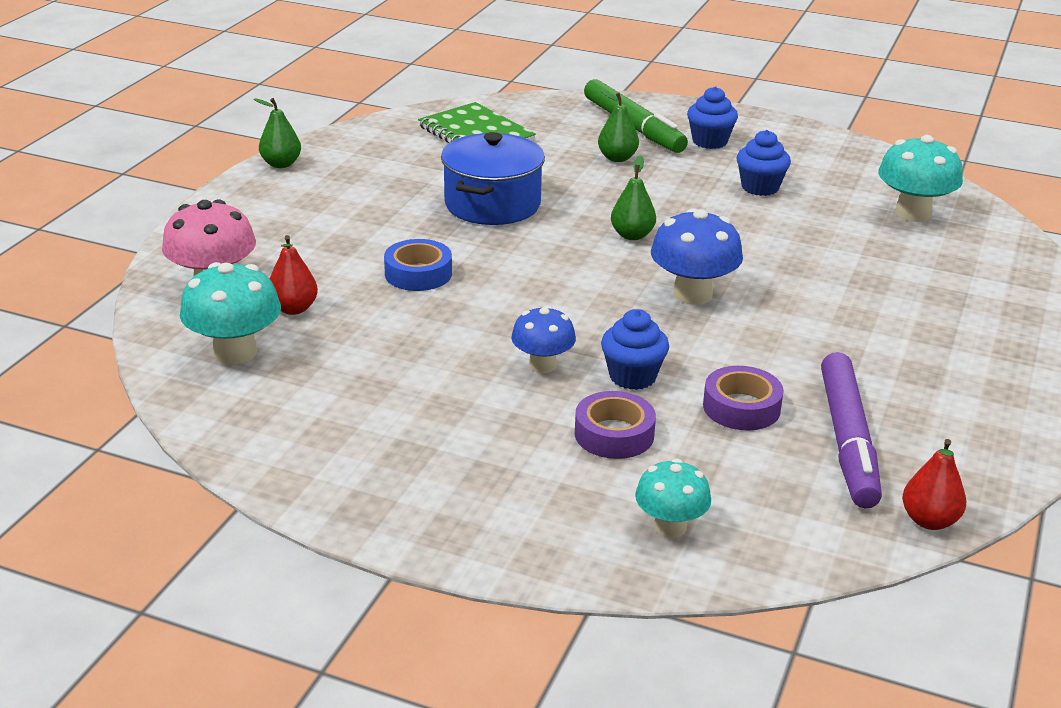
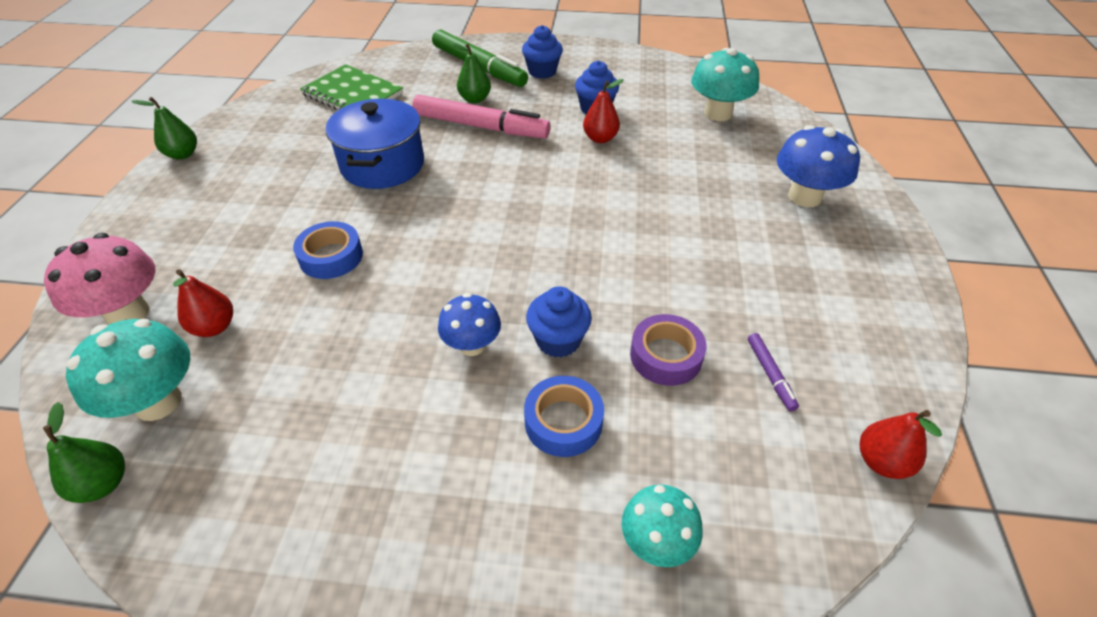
camera: 15 degrees left, 15 degrees up
purple tape [575,391,656,459] -> blue tape [524,376,604,457]
green pear [611,155,656,240] -> green pear moved to [43,402,125,503]
blue mushroom [651,208,743,305] -> blue mushroom moved to [777,125,860,207]
purple marker [821,352,882,508] -> purple marker [748,333,799,411], size x0.43
none -> pink marker [412,95,551,139]
none -> red pear [583,79,624,143]

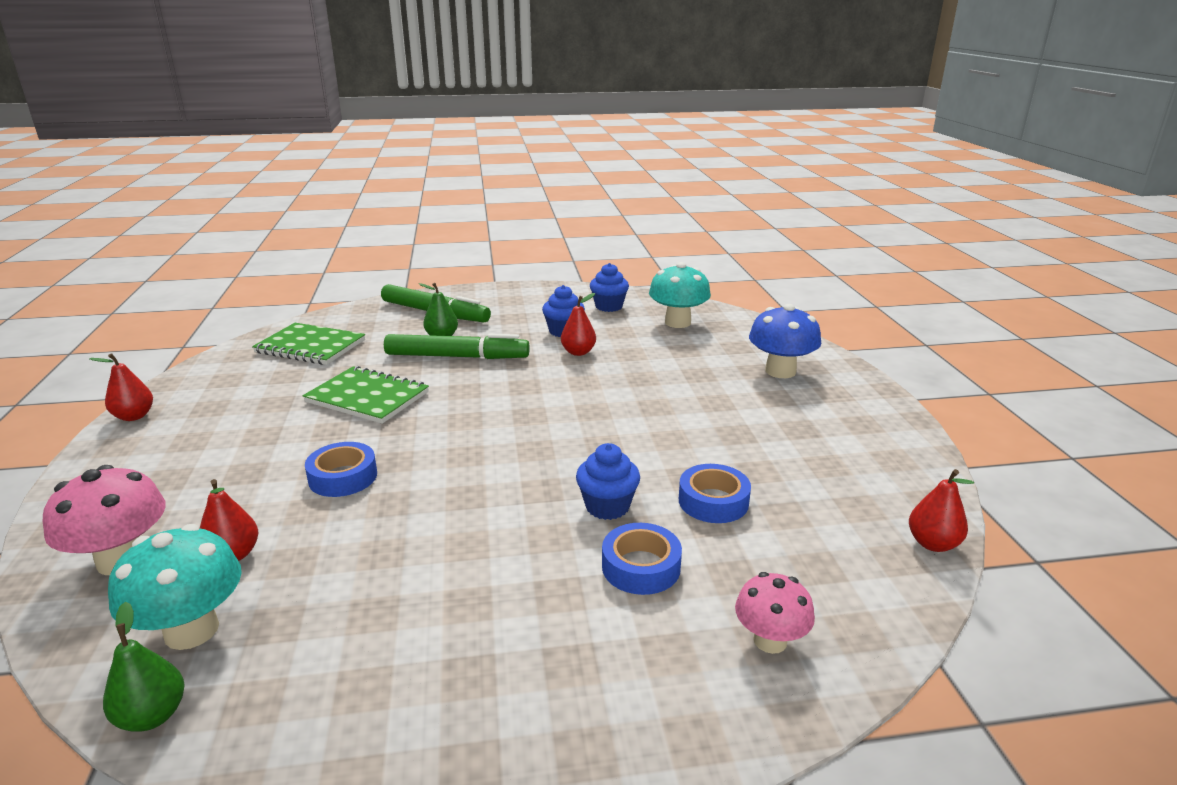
camera: 15 degrees left, 20 degrees down
green pear [131,97,197,160] -> red pear [89,353,153,421]
blue pot [326,99,424,189] -> green notebook [302,366,429,424]
pink marker [412,95,551,139] -> green marker [384,334,530,359]
blue mushroom [438,293,501,356] -> none
blue cupcake [522,25,563,79] -> blue cupcake moved to [590,263,629,312]
turquoise mushroom [622,484,703,567] -> pink mushroom [735,572,815,654]
purple tape [630,314,706,386] -> blue tape [679,464,751,523]
purple marker [748,333,799,411] -> none

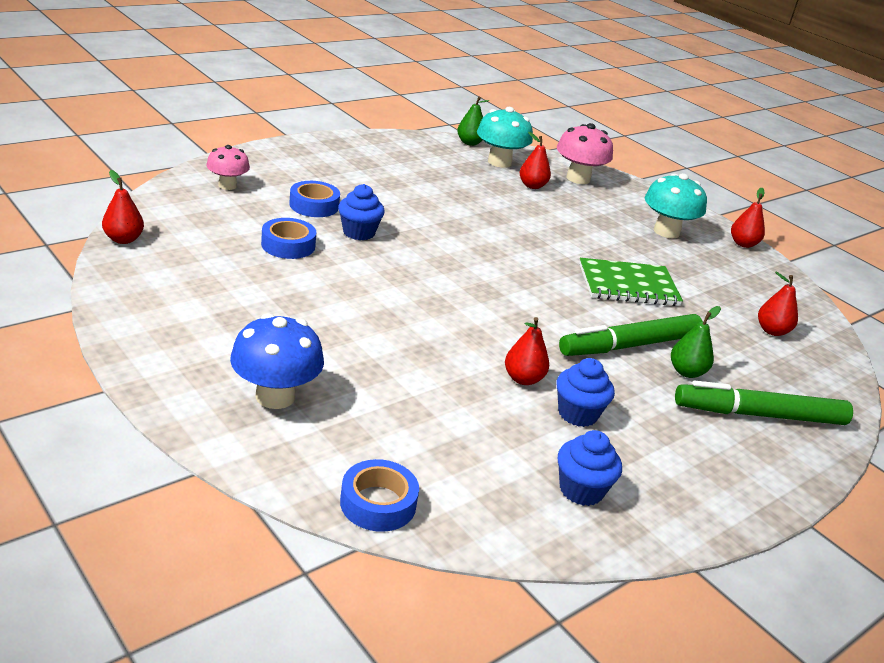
camera: 145 degrees right, 5 degrees up
green notebook [252,323,365,365] -> red pear [758,272,798,336]
blue tape [305,442,377,497] -> blue tape moved to [340,459,419,532]
turquoise mushroom [649,262,711,328] -> turquoise mushroom moved to [645,173,707,238]

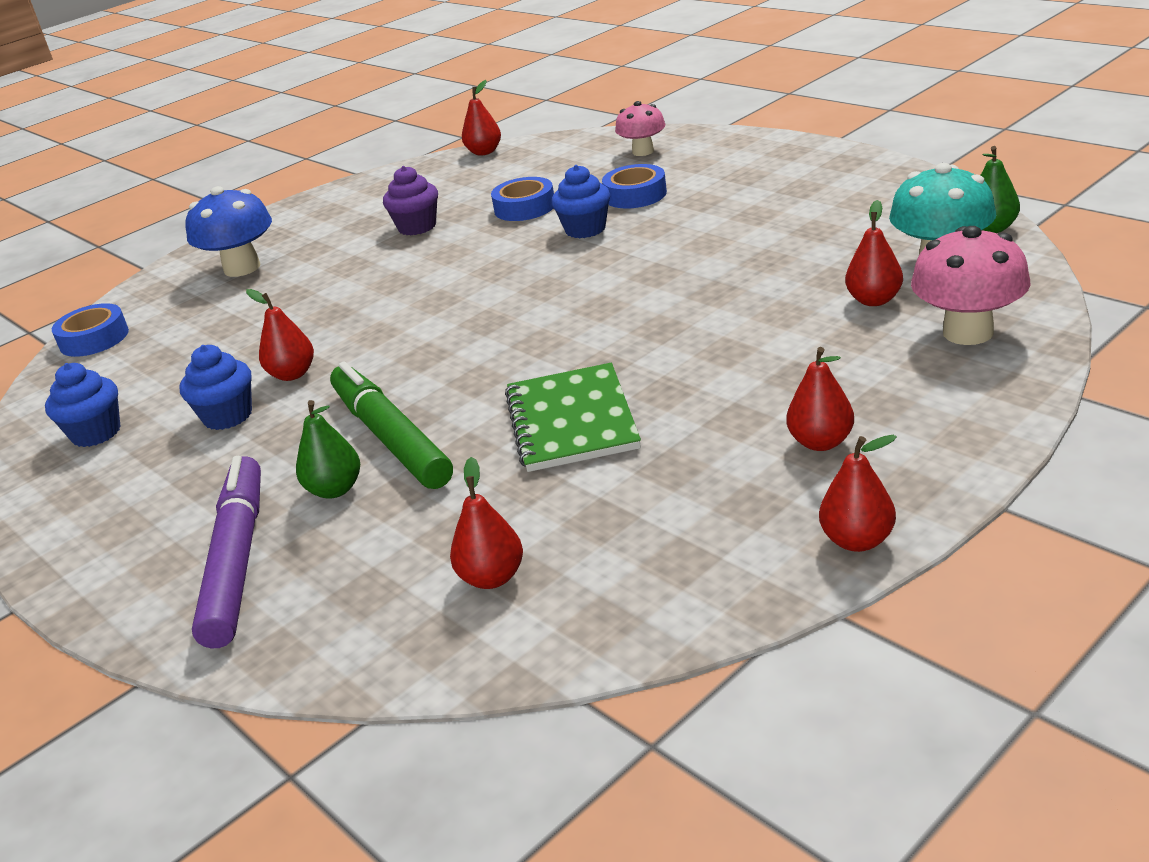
camera: 95 degrees right, 0 degrees up
turquoise mushroom [645,173,707,238] -> red pear [787,347,854,451]
green marker [675,381,853,425] -> purple marker [192,456,261,649]
none -> purple cupcake [383,166,438,235]

